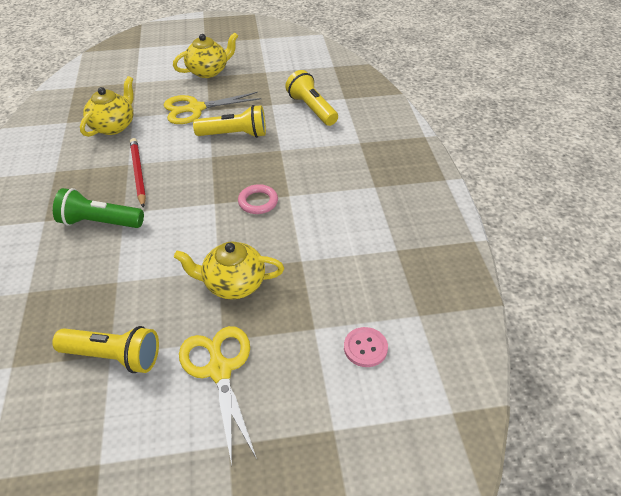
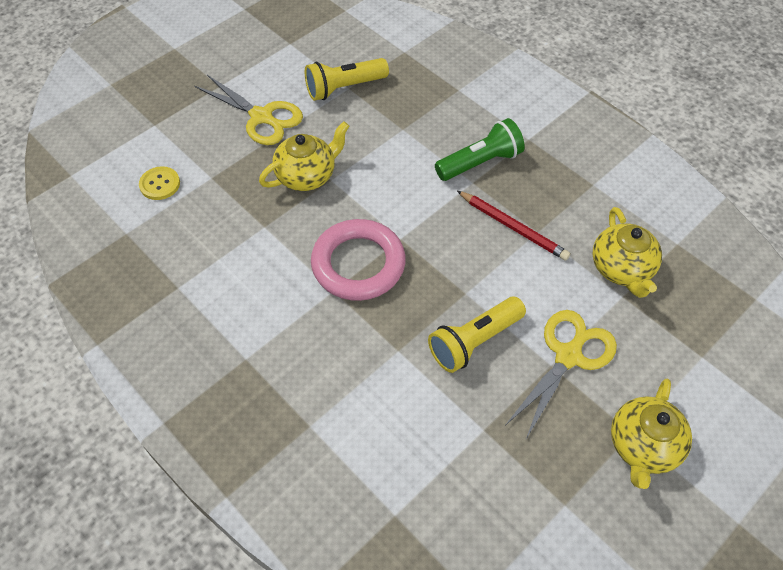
camera: 145 degrees right, 10 degrees up
pink ring [238,184,278,214] -> pink ring [311,219,406,301], size x1.93
yellow flashlight [285,70,338,126] -> none
pink button [344,327,388,367] -> yellow button [139,166,180,200]

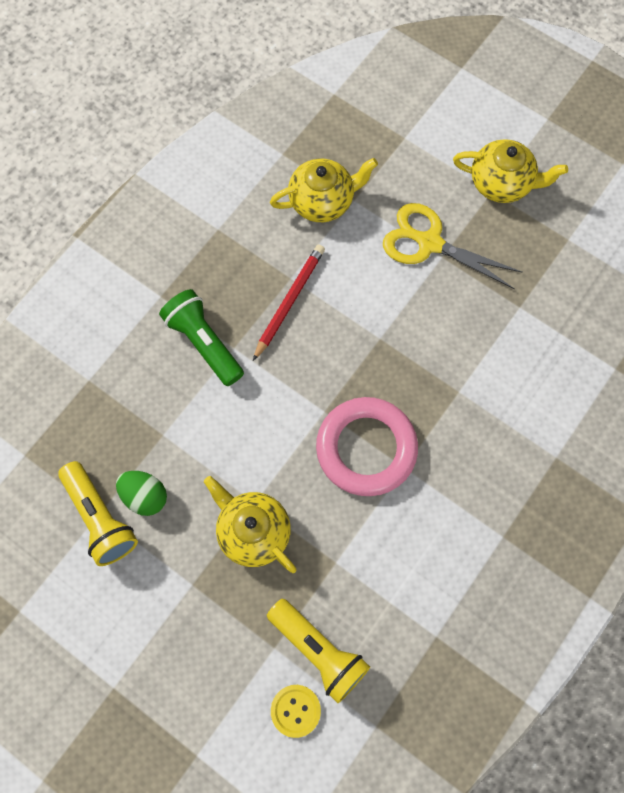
camera: 100 degrees left, 15 degrees up
yellow scissors [195,75,303,145] -> none
yellow flashlight [428,297,526,373] -> yellow flashlight moved to [267,599,370,703]
none -> green egg [116,471,167,516]

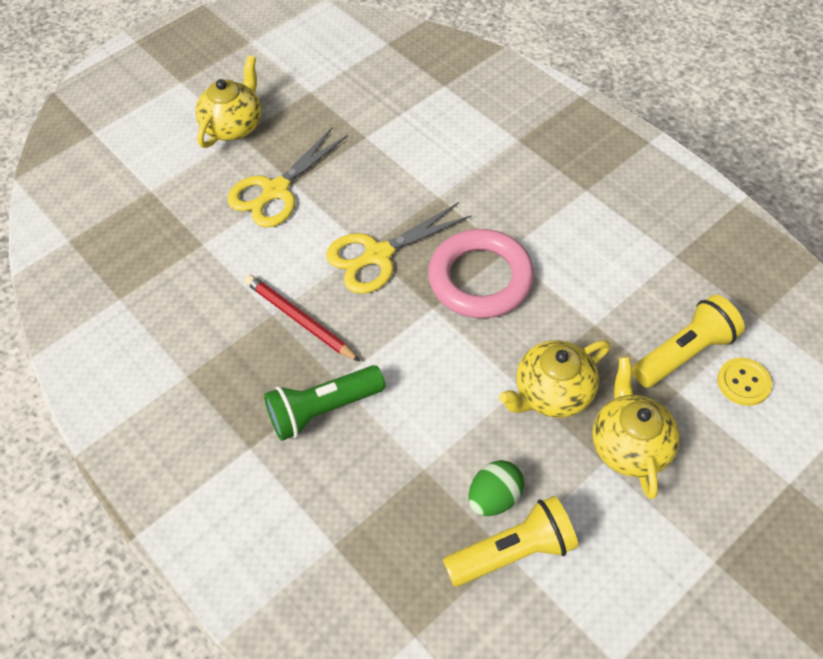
camera: 75 degrees left, 15 degrees down
yellow teapot [270,158,378,222] -> yellow teapot moved to [592,357,680,499]
none -> yellow scissors [326,202,471,294]

